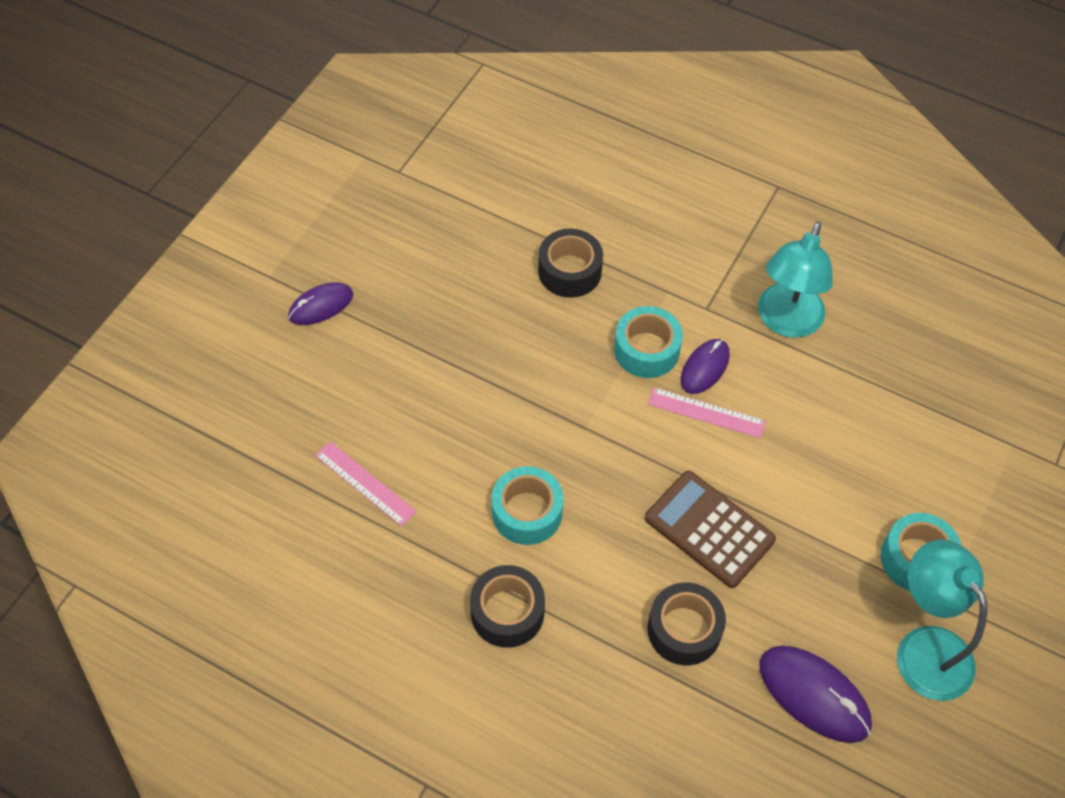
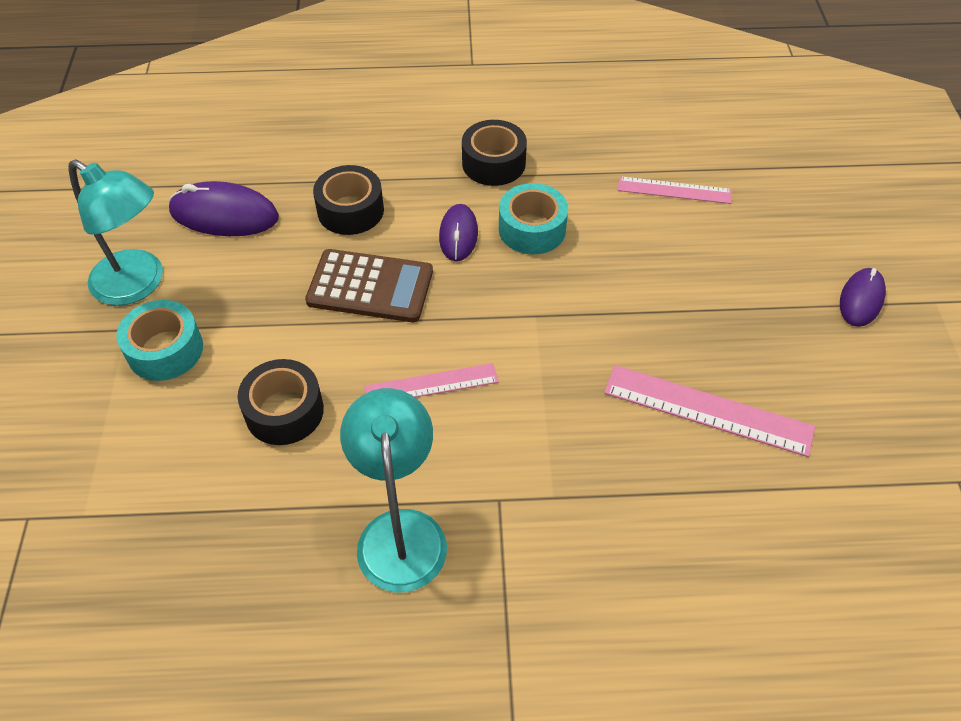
camera: 150 degrees right, 5 degrees down
black tape [538,229,603,298] -> black tape moved to [238,359,324,445]
turquoise tape [614,306,683,378] -> none
purple mouse [681,339,730,394] -> purple mouse moved to [439,204,478,261]
none -> pink ruler [604,365,815,457]

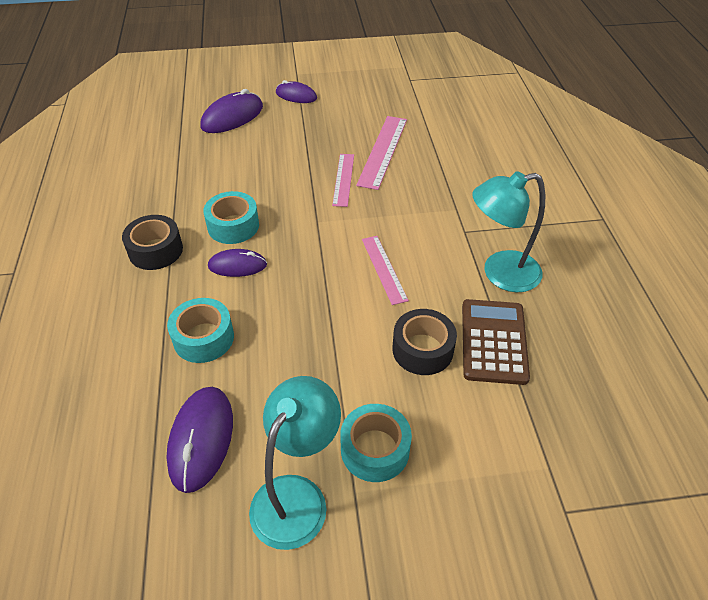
camera: 95 degrees left, 5 degrees down
brown calculator [305,249,433,322] -> brown calculator moved to [462,299,530,385]
black tape [313,165,384,235] -> turquoise tape [167,298,234,363]
pink ruler [618,176,732,204] -> pink ruler moved to [332,154,354,207]
none -> purple mouse [200,89,263,133]

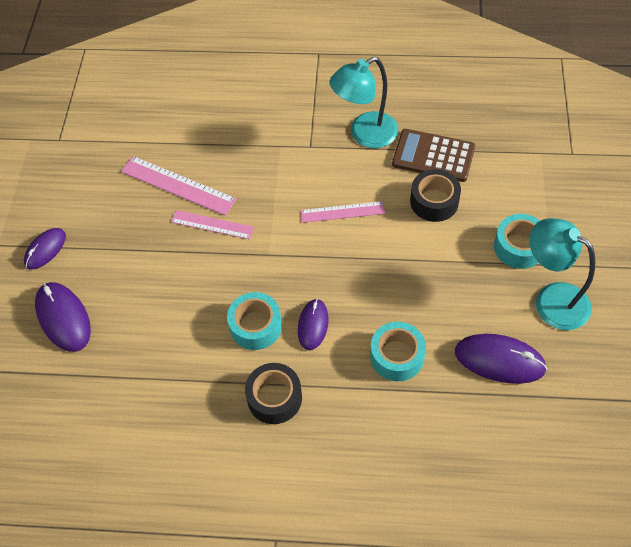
camera: 75 degrees left, 10 degrees up
turquoise lamp [472,171,545,292] -> turquoise lamp turned 60 degrees clockwise [329,57,398,148]

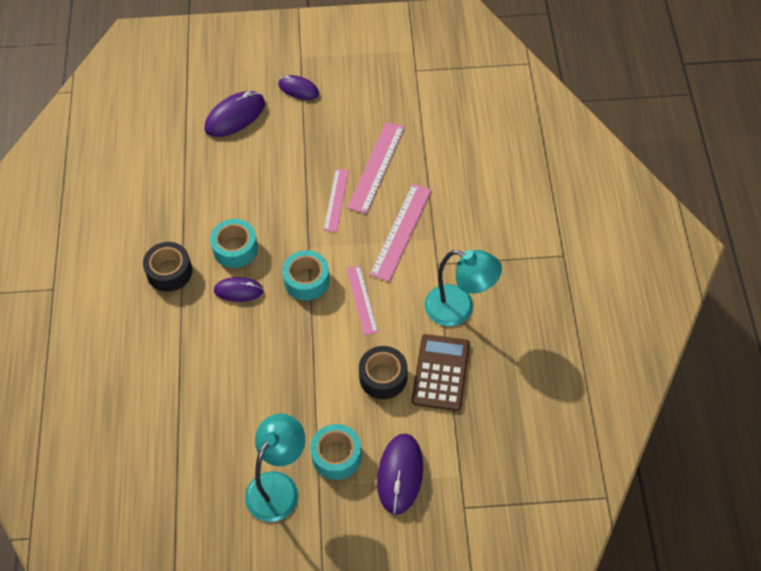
camera: 80 degrees right, 0 degrees up
turquoise lamp [329,57,398,148] -> turquoise lamp turned 150 degrees clockwise [425,250,502,326]
turquoise tape [370,322,426,381] -> turquoise tape moved to [282,250,330,301]
purple mouse [455,334,547,384] -> purple mouse moved to [377,434,423,515]
none -> pink ruler [370,184,432,282]

